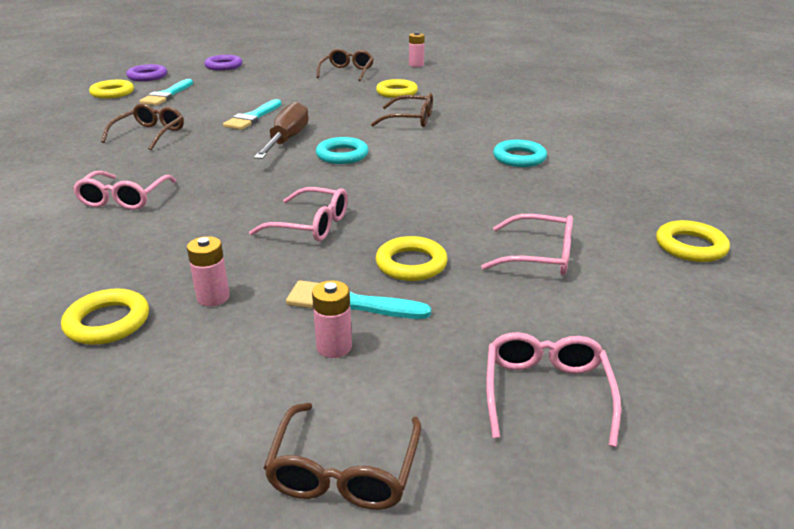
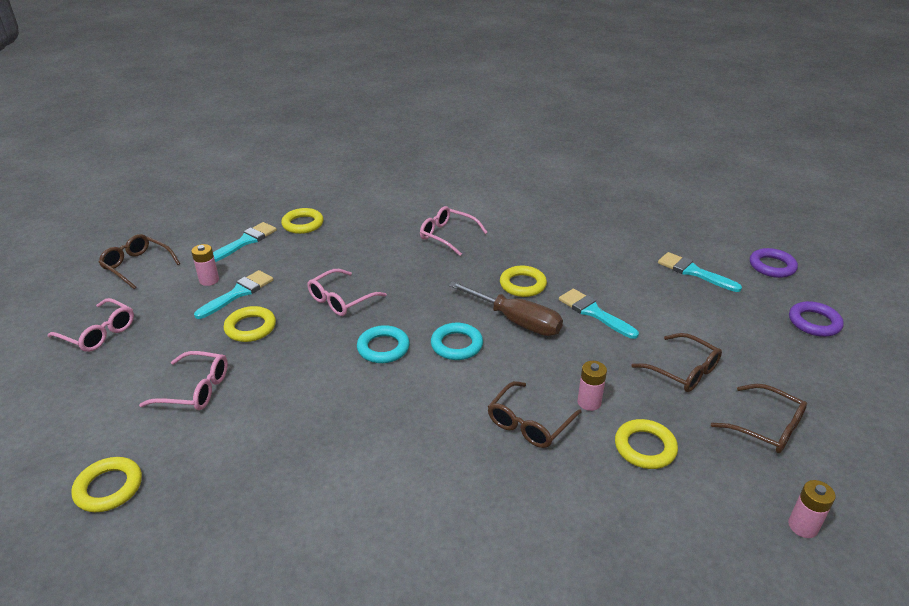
camera: 115 degrees right, 5 degrees up
yellow ring [89,80,134,99] -> yellow ring moved to [500,266,547,297]
brown glasses [101,103,184,150] -> brown glasses moved to [631,333,722,392]
pink battery [187,236,230,306] -> pink battery moved to [577,361,607,411]
pink glasses [481,214,573,275] -> pink glasses turned 120 degrees counterclockwise [139,351,228,410]
turquoise ring [493,140,547,167] -> turquoise ring moved to [357,325,410,363]
none -> turquoise brush [213,222,277,262]

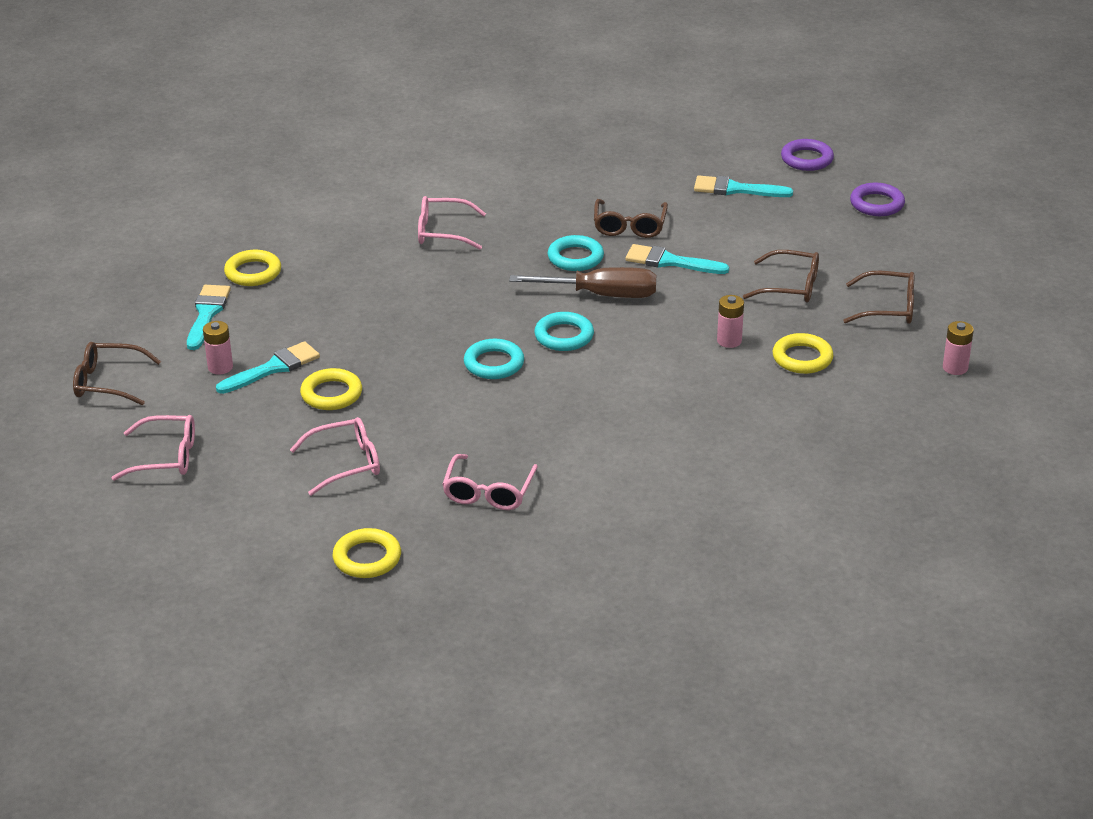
camera: 30 degrees left, 0 degrees up
turquoise brush [194,270,273,319] -> turquoise brush turned 45 degrees clockwise [216,341,320,394]
pink glasses [307,269,387,316] -> pink glasses moved to [442,454,538,510]
brown glasses [488,381,582,448] -> brown glasses moved to [594,199,668,238]
yellow ring [500,266,547,297] -> turquoise ring [548,235,604,271]

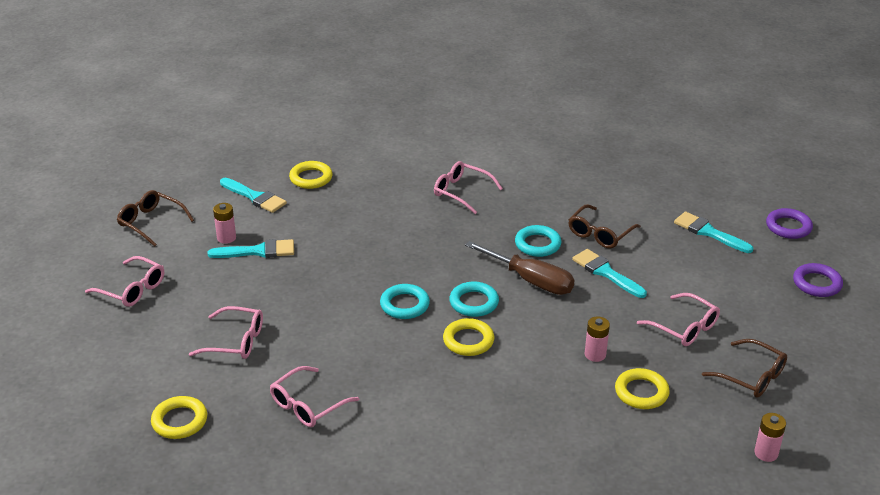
camera: 30 degrees right, 0 degrees up
turquoise brush [187,285,231,350] -> turquoise brush turned 90 degrees clockwise [220,178,287,213]
yellow ring [300,368,362,410] -> yellow ring moved to [443,318,494,356]
brown glasses [743,250,819,302] -> pink glasses [637,293,720,346]

